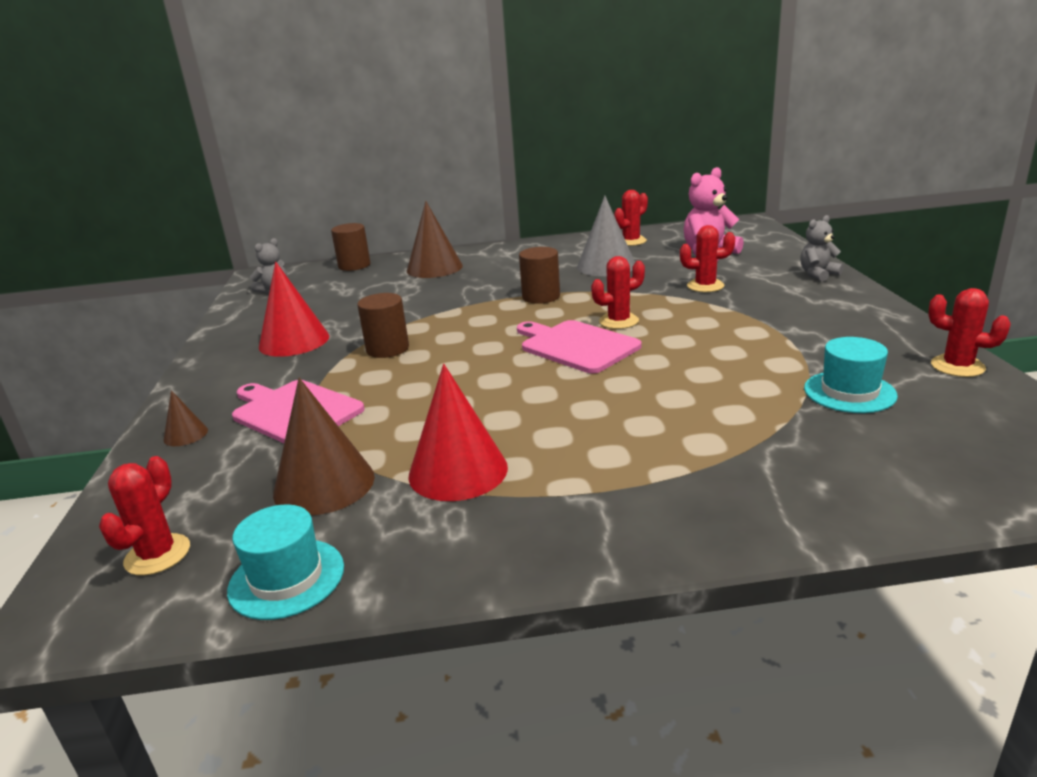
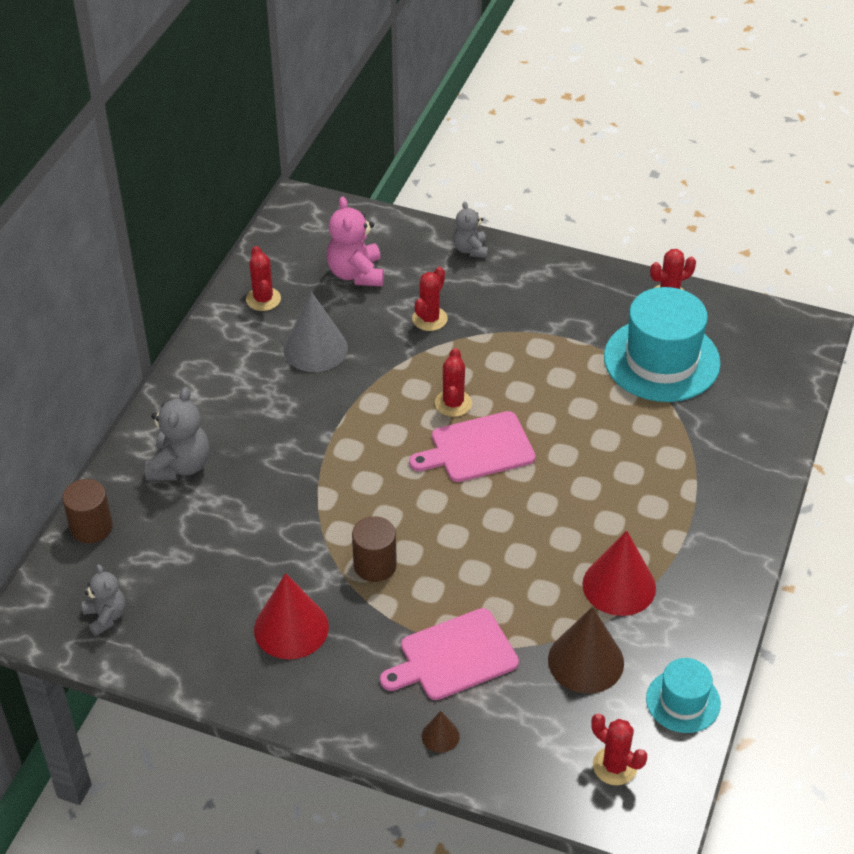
camera: 65 degrees left, 20 degrees up
brown cone [407,201,463,278] -> grey teddy bear [145,387,209,481]
brown cylinder [519,247,560,304] -> none
turquoise hat [804,337,898,413] -> turquoise hat [604,287,721,402], size x1.87

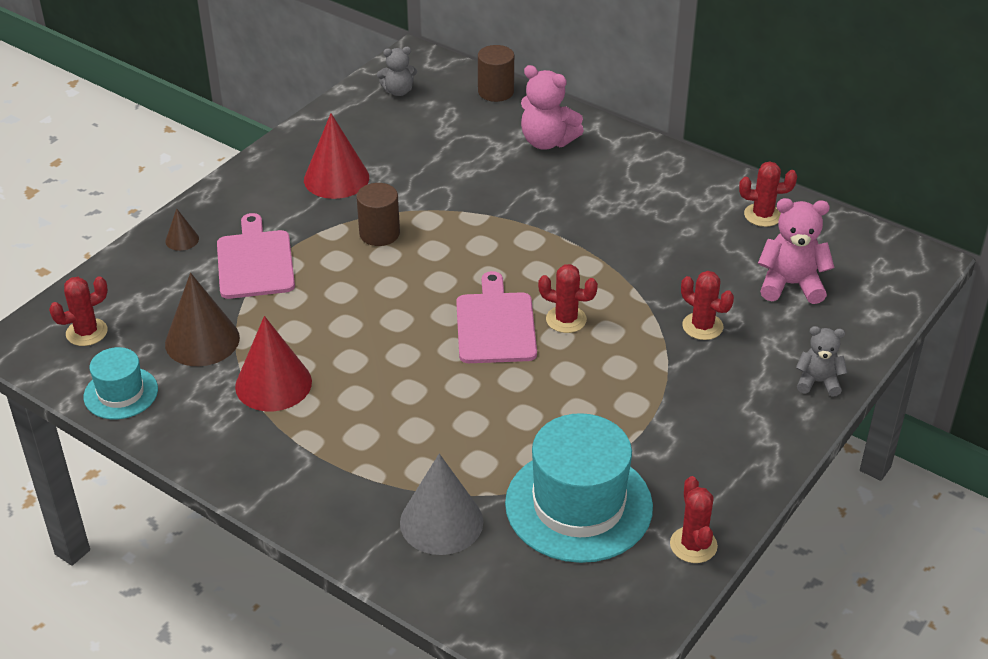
camera: 105 degrees right, 5 degrees down
grey teddy bear [145,387,209,481] -> pink teddy bear [521,65,584,150]
grey cone [283,292,348,372] -> grey cone moved to [400,454,483,555]

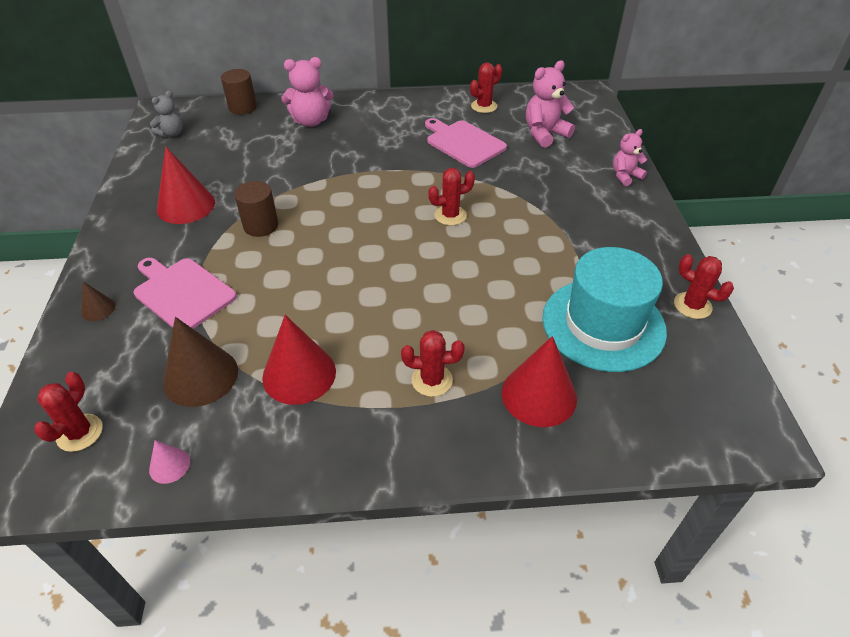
camera: 40 degrees left, 5 degrees up
turquoise hat [83,347,158,419] -> pink cone [149,440,190,484]
grey cone [400,454,483,555] -> red cone [502,336,577,427]
pink cutting board [456,271,537,363] -> pink cutting board moved to [425,118,507,168]
red cactus [681,271,734,340] -> red cactus moved to [401,330,465,397]
grey teddy bear [796,326,847,397] -> pink teddy bear [613,129,647,186]

